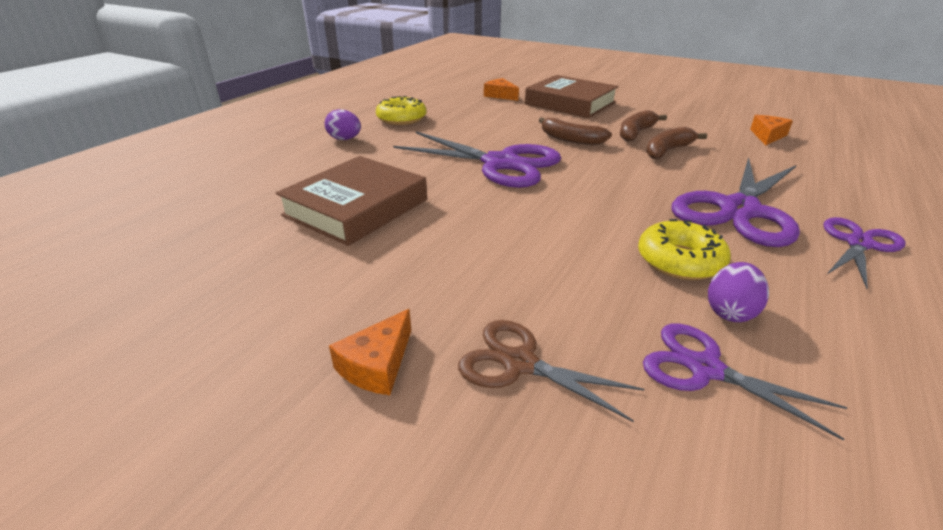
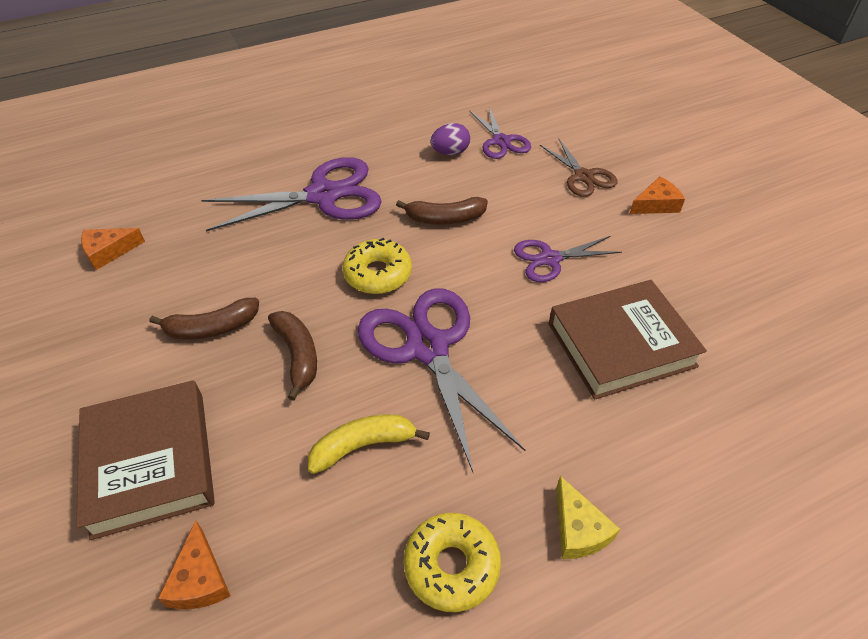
camera: 145 degrees left, 15 degrees up
purple egg [325,109,361,140] -> yellow cheese [557,476,620,559]
yellow donut [638,219,731,280] -> yellow donut moved to [342,238,412,294]
brown banana [646,127,707,159] -> brown banana moved to [396,197,488,225]
purple scissors [823,217,906,289] -> purple scissors moved to [514,236,622,282]
none -> yellow banana [308,414,430,474]

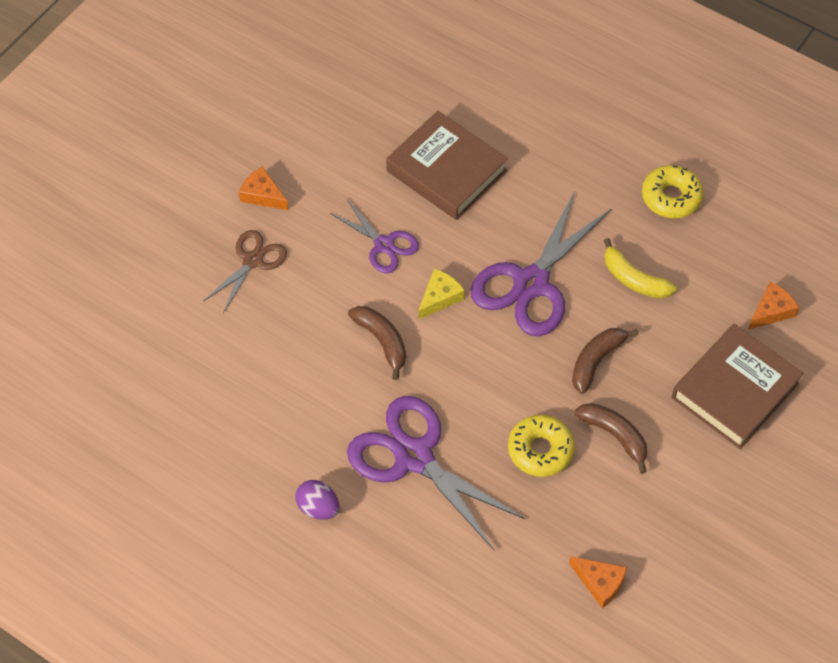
camera: 120 degrees left, 10 degrees up
yellow donut [342,238,412,294] -> yellow donut moved to [508,415,575,477]
purple egg [430,123,470,155] -> purple egg moved to [295,480,339,519]
purple scissors [470,107,531,159] -> none
yellow cheese [557,476,620,559] -> yellow cheese moved to [418,269,465,320]

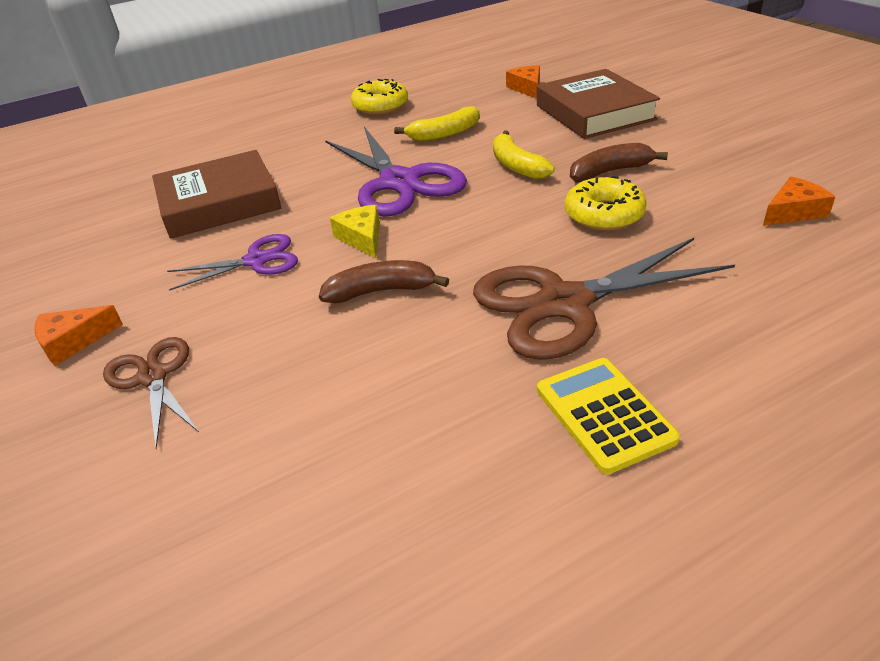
camera: 60 degrees left, 20 degrees down
purple egg [295,480,339,519] -> yellow calculator [537,358,680,474]
purple scissors [347,396,525,550] -> brown scissors [473,238,735,360]
brown banana [572,328,638,394] -> yellow banana [493,131,555,179]

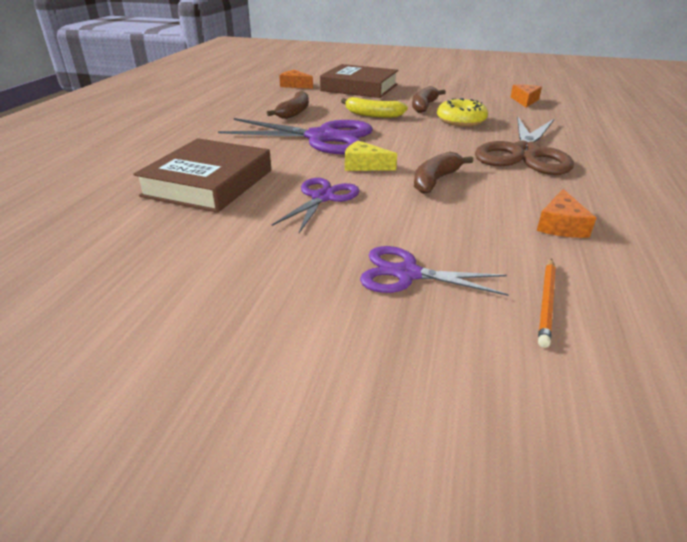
camera: 50 degrees left, 5 degrees down
orange cheese [34,305,123,366] -> orange cheese moved to [537,189,596,238]
brown scissors [103,337,199,449] -> purple scissors [360,246,509,296]
yellow donut [351,79,408,115] -> none
yellow banana [394,106,480,141] -> brown banana [267,91,309,119]
yellow calculator [537,358,680,474] -> none
none -> orange pencil [538,259,556,348]

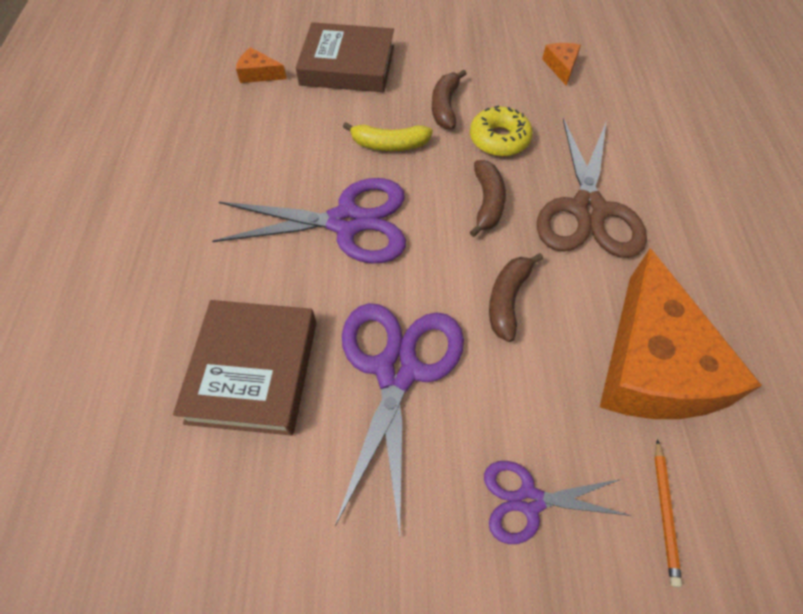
camera: 15 degrees left, 25 degrees up
brown banana [267,91,309,119] -> brown banana moved to [470,160,506,237]
purple scissors [272,178,360,233] -> purple scissors [335,303,464,535], size x1.79
yellow cheese [345,141,397,171] -> none
orange cheese [537,189,596,238] -> orange cheese [600,248,762,419], size x2.46

